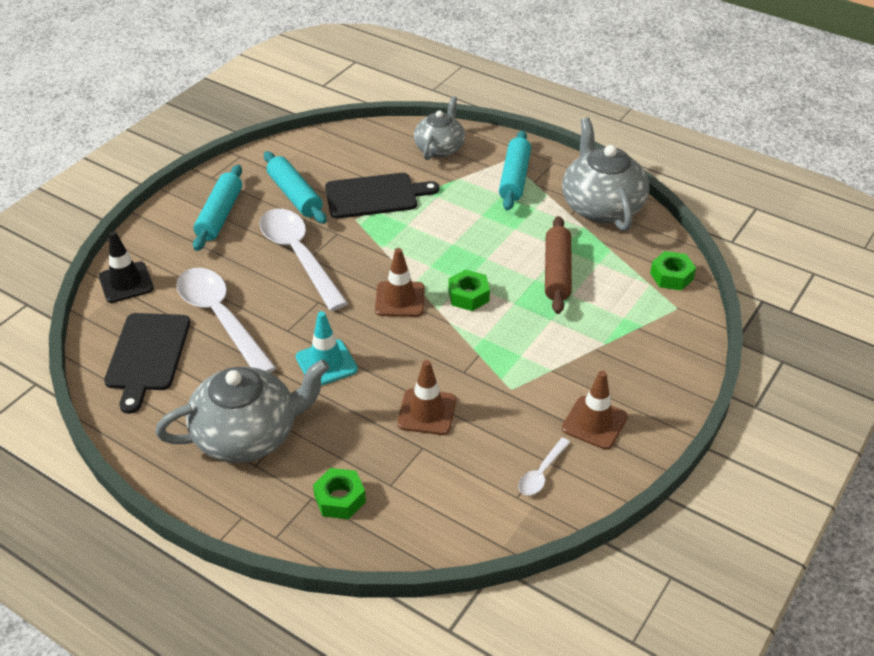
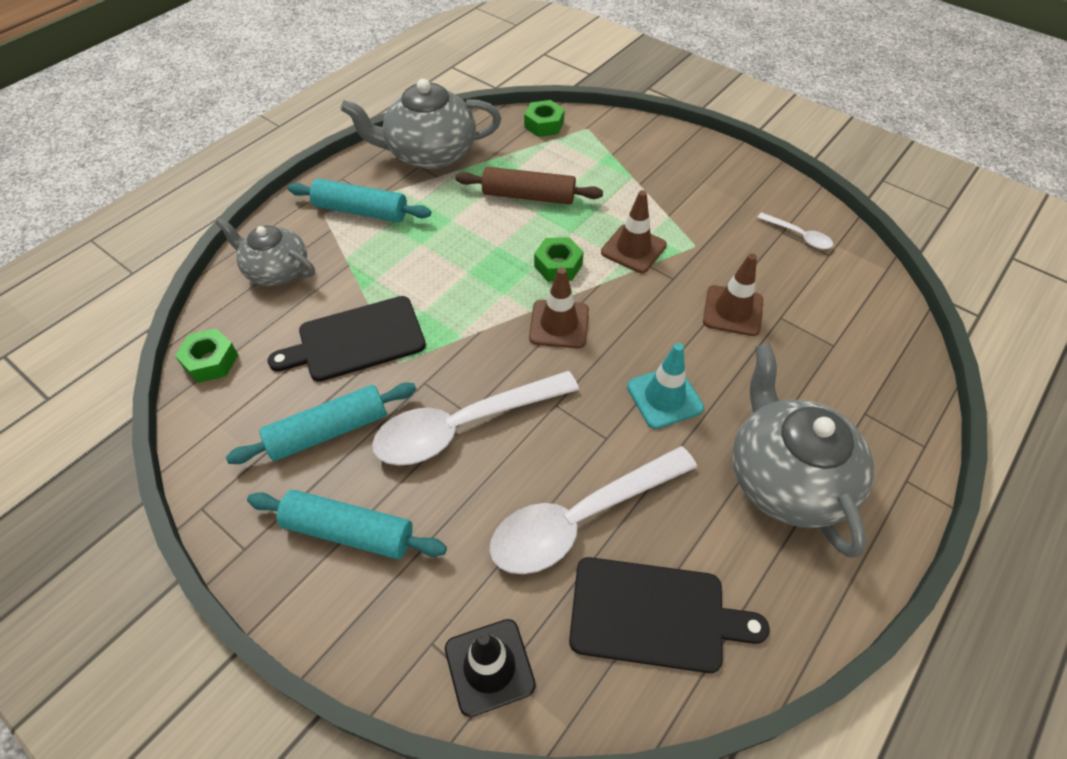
camera: 85 degrees left, 10 degrees up
green nut [313,468,366,519] -> green nut moved to [175,328,238,383]
black cutting board [325,173,439,219] -> black cutting board turned 105 degrees counterclockwise [268,296,426,382]
brown traffic cone [562,371,628,449] -> brown traffic cone moved to [601,190,667,273]

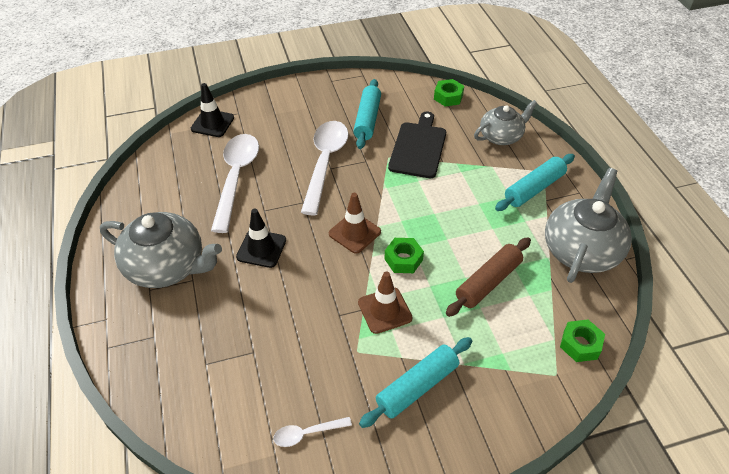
camera: 125 degrees right, 5 degrees down
turquoise rolling pin [247,490,447,559] -> turquoise rolling pin moved to [359,337,472,428]
black cutting board [569,557,770,673] -> none
turquoise traffic cone [627,343,704,429] -> black traffic cone [236,209,286,268]
brown traffic cone [703,253,763,336] -> none

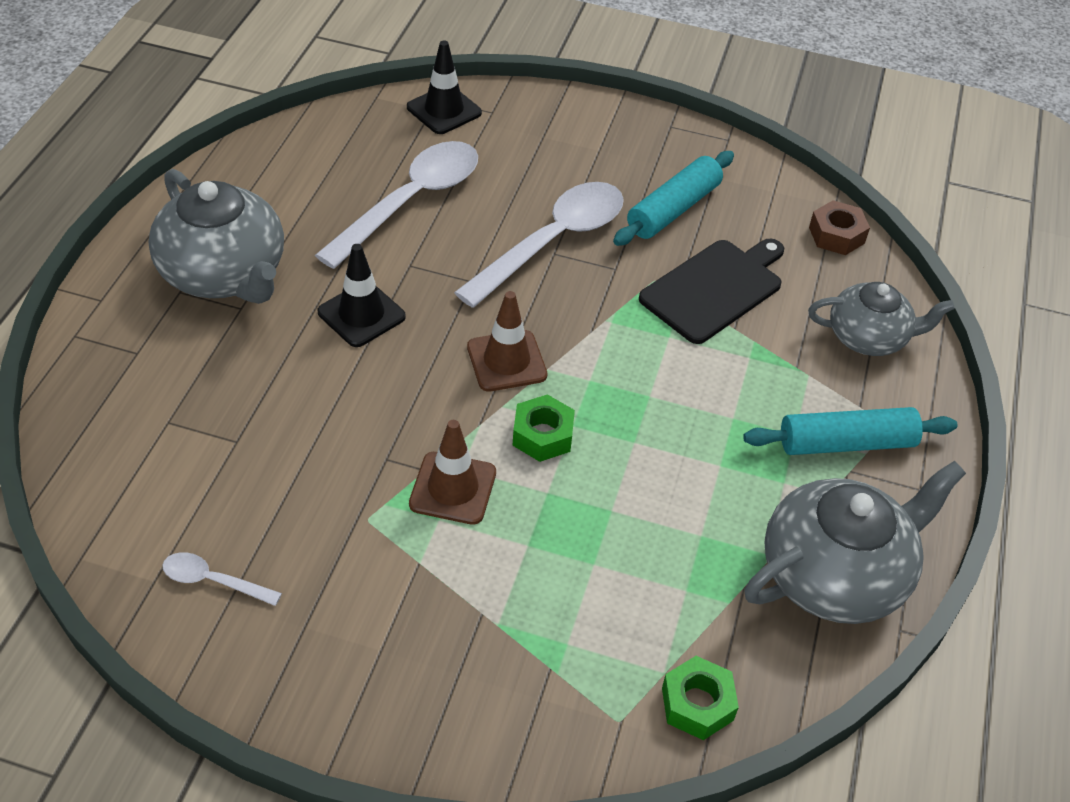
camera: 30 degrees right, 0 degrees up
turquoise rolling pin [359,337,472,428] -> none
green nut [434,79,464,107] -> brown nut [809,200,870,255]
brown rolling pin [446,237,531,317] -> none

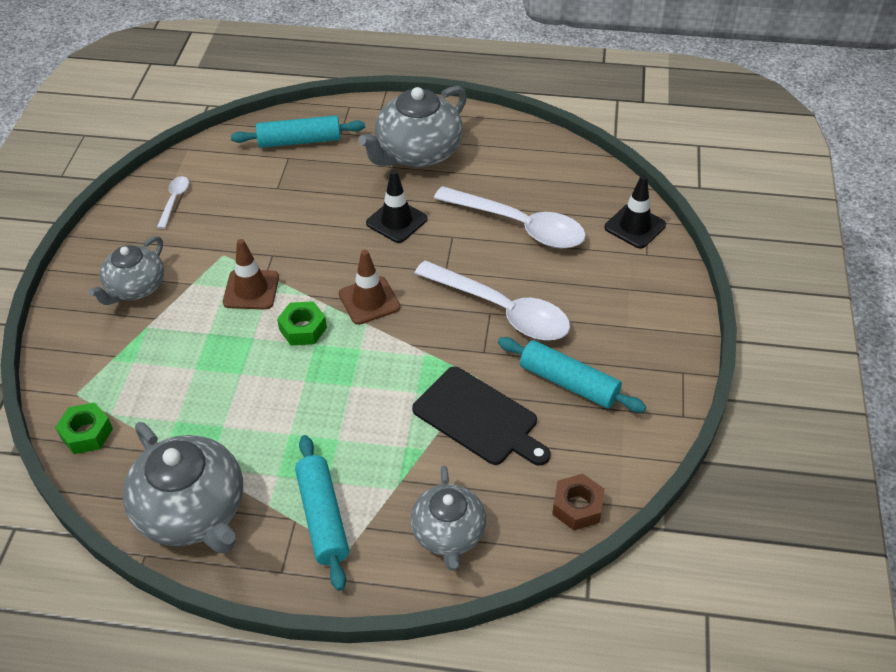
camera: 85 degrees right, 0 degrees up
none -> grey teapot [88,236,164,305]
none -> turquoise rolling pin [231,115,365,148]

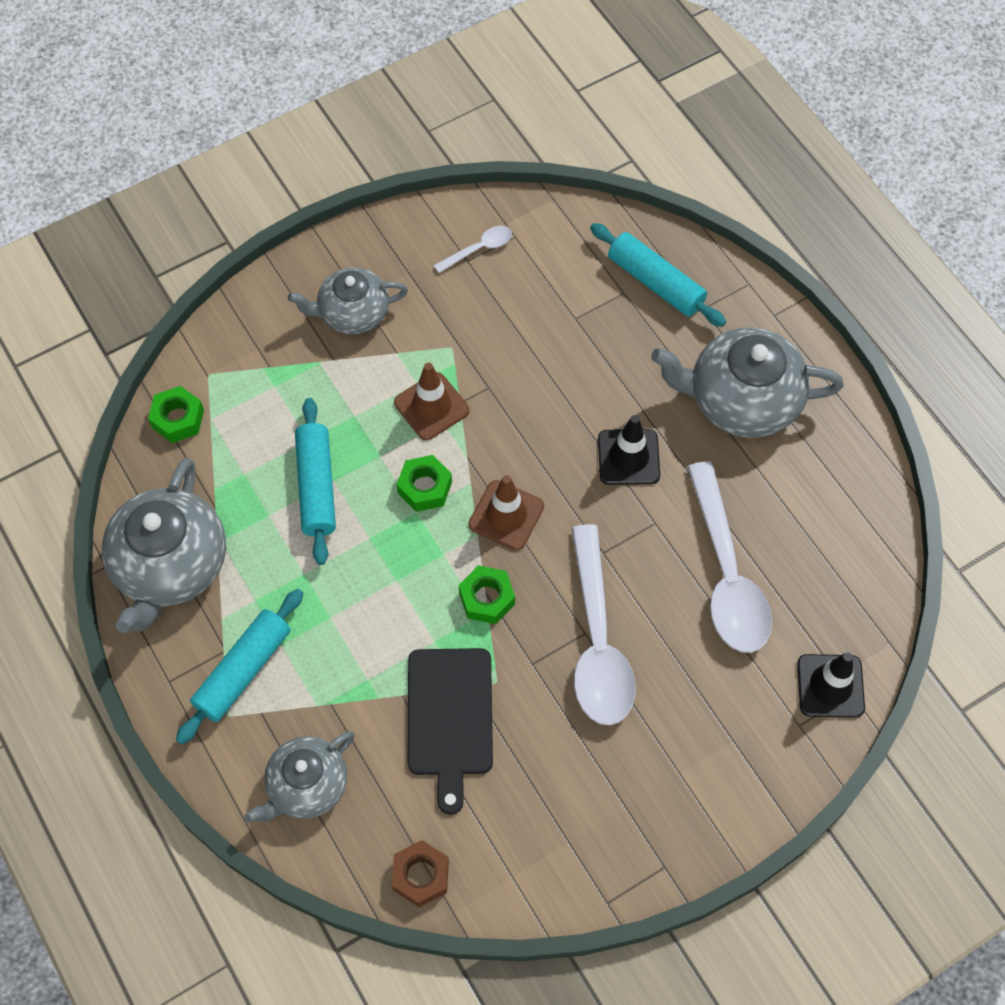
camera: 50 degrees right, 15 degrees up
turquoise rolling pin [498,337,646,412] -> turquoise rolling pin moved to [295,398,336,565]
none -> green nut [459,565,515,624]

